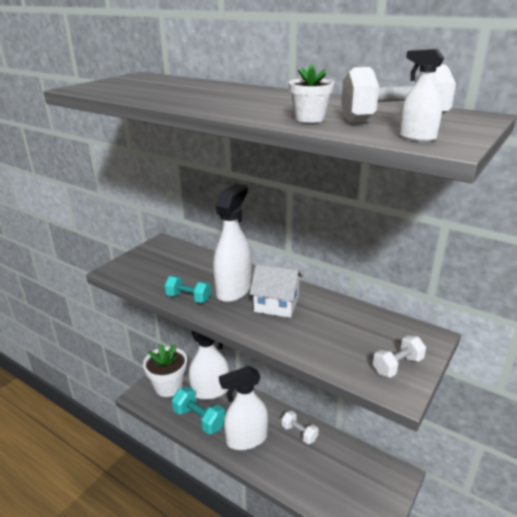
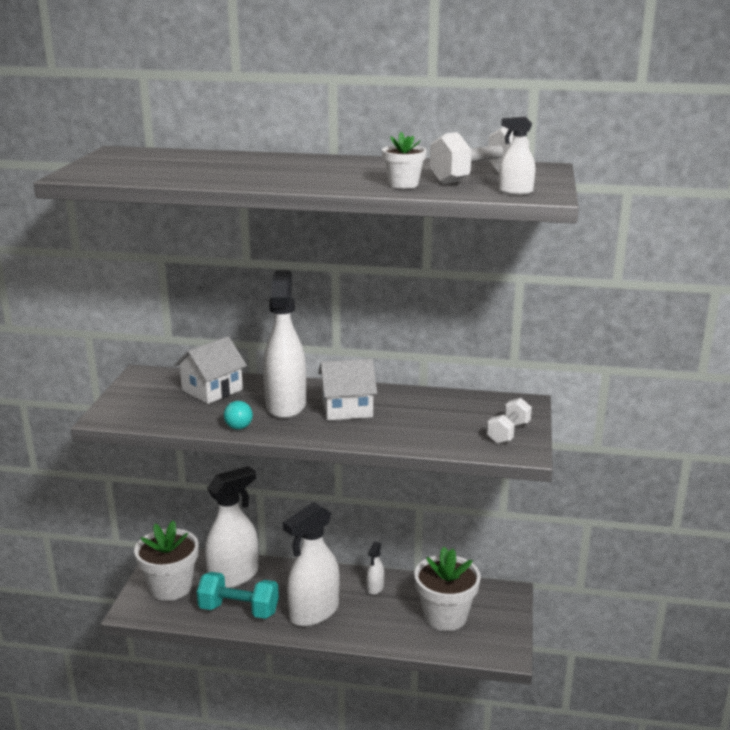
camera: 25 degrees left, 5 degrees down
turquoise dumbbell [164,276,211,303] -> turquoise light bulb [224,401,253,430]
white dumbbell [281,411,319,444] -> white spray bottle [366,542,384,595]
none -> white house [174,336,247,404]
none -> white flower pot [414,547,481,631]

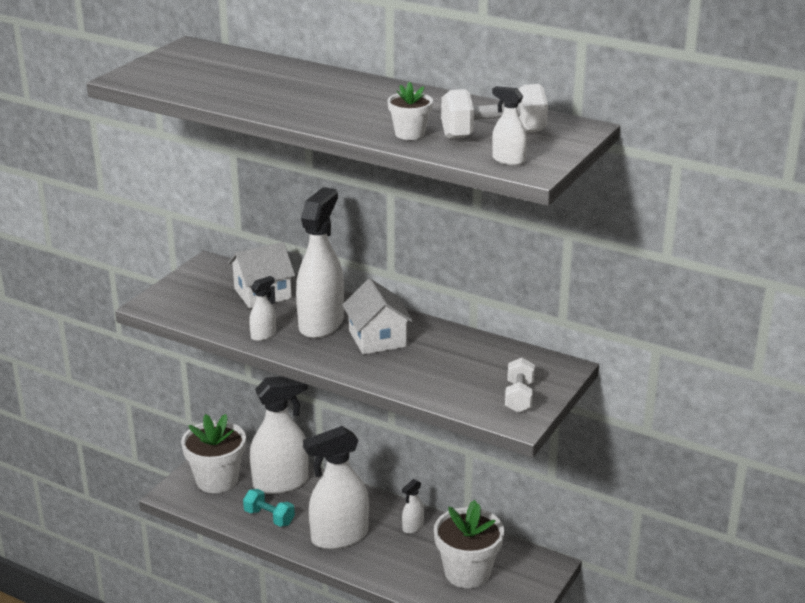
camera: 20 degrees right, 5 degrees up
turquoise dumbbell [197,572,279,619] -> turquoise dumbbell [243,489,295,527], size x0.65
turquoise light bulb [224,401,253,430] -> white spray bottle [249,276,276,341]
white house [318,359,377,420] -> white house turned 60 degrees clockwise [342,278,414,355]
white dumbbell [487,398,532,444] -> white dumbbell turned 45 degrees counterclockwise [505,358,535,413]

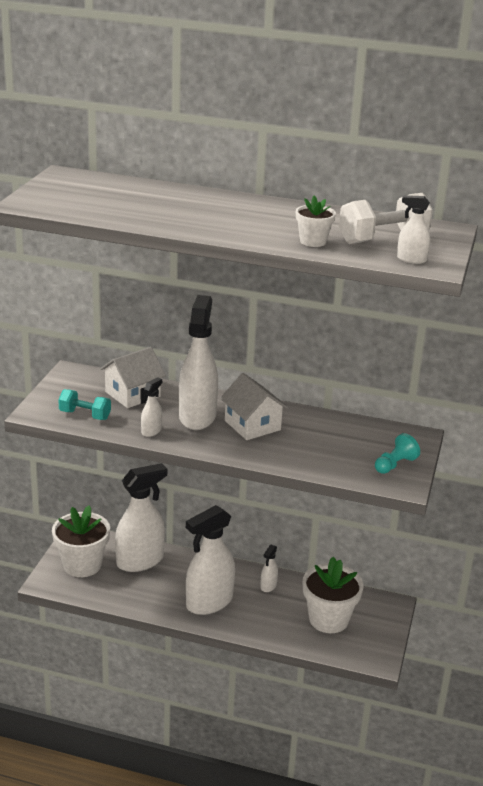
camera: 15 degrees left, 0 degrees up
turquoise dumbbell [243,489,295,527] -> turquoise dumbbell moved to [58,389,111,420]
white dumbbell [505,358,535,413] -> turquoise pawn [375,433,420,474]

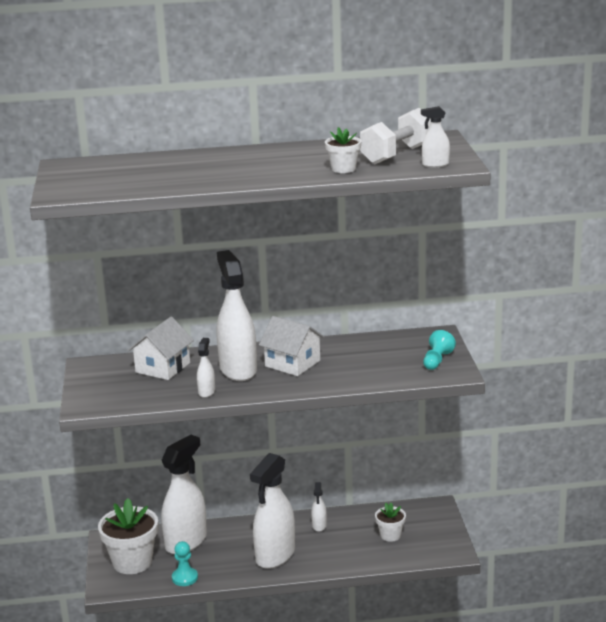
camera: 20 degrees left, 5 degrees down
turquoise dumbbell [58,389,111,420] -> none
white flower pot [303,557,363,633] -> white flower pot [375,503,406,542], size x0.53
none -> turquoise pawn [172,541,198,586]

